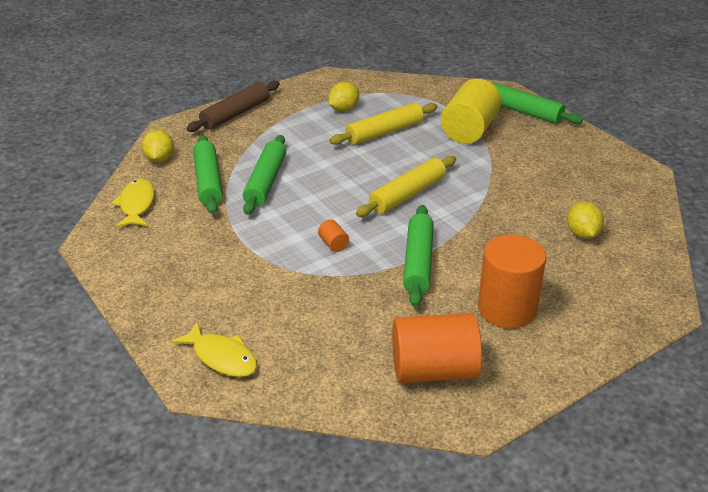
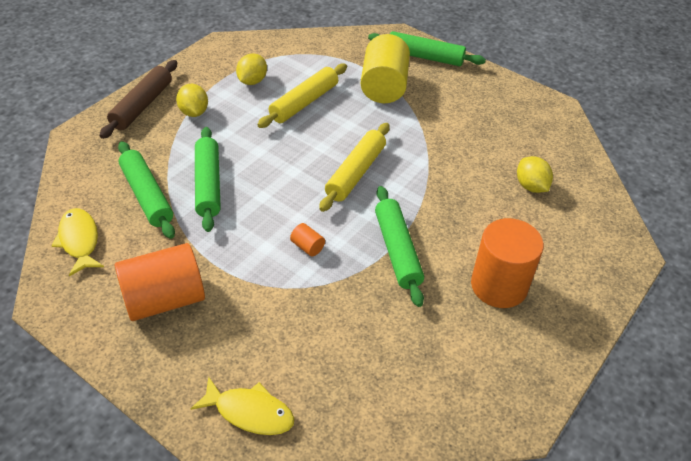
camera: 20 degrees left, 10 degrees up
yellow lemon [142,130,174,163] -> yellow lemon moved to [176,84,208,117]
orange cylinder [392,313,482,383] -> orange cylinder moved to [115,243,205,321]

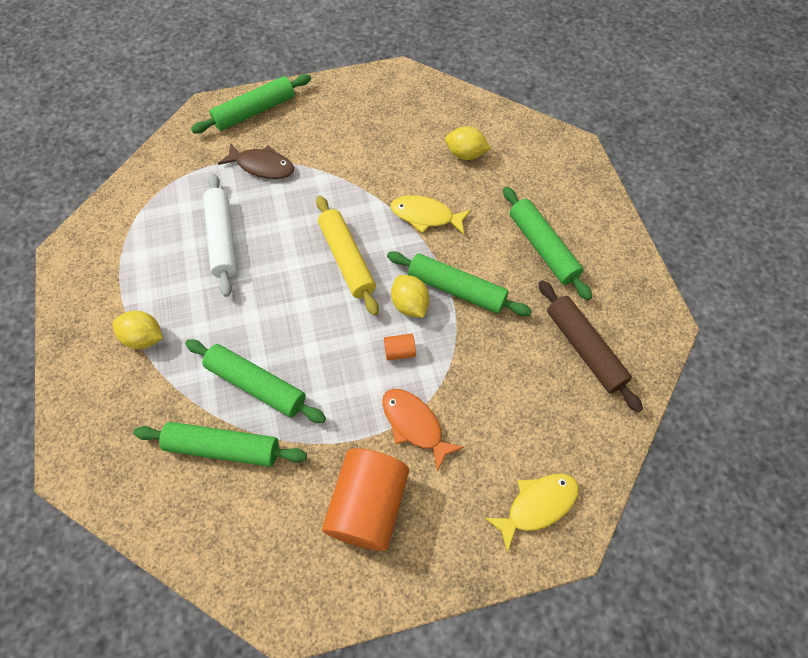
camera: 50 degrees left, 15 degrees up
yellow fish [52,208,104,276] -> yellow fish moved to [391,195,471,235]
brown rolling pin [99,60,177,139] -> brown rolling pin moved to [538,280,643,413]
yellow lemon [236,53,267,85] -> yellow lemon moved to [391,275,430,318]
yellow rolling pin [257,64,347,128] -> white rolling pin [203,173,237,297]
yellow cylinder [361,34,410,103] -> brown fish [218,143,294,179]
orange cylinder [471,218,544,308] -> green rolling pin [503,187,592,300]
none -> orange fish [382,389,464,472]

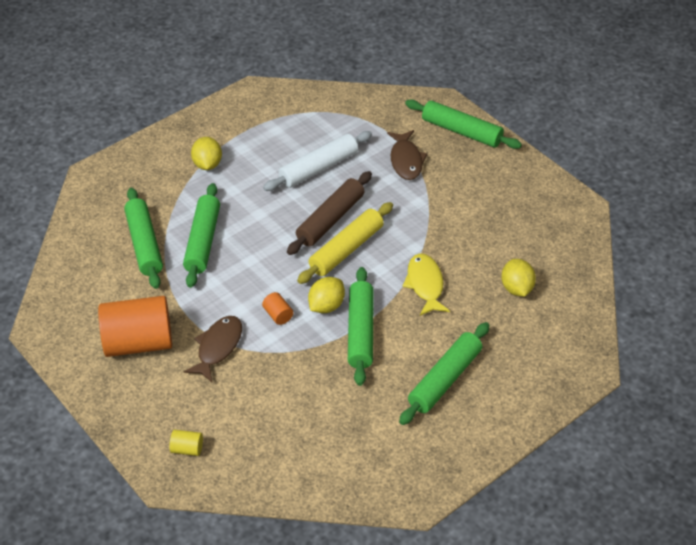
camera: 65 degrees right, 15 degrees down
orange fish [382,389,464,472] -> brown fish [184,316,242,382]
yellow fish [485,473,579,553] -> yellow cylinder [169,430,203,456]
brown rolling pin [538,280,643,413] -> brown rolling pin moved to [287,171,372,255]

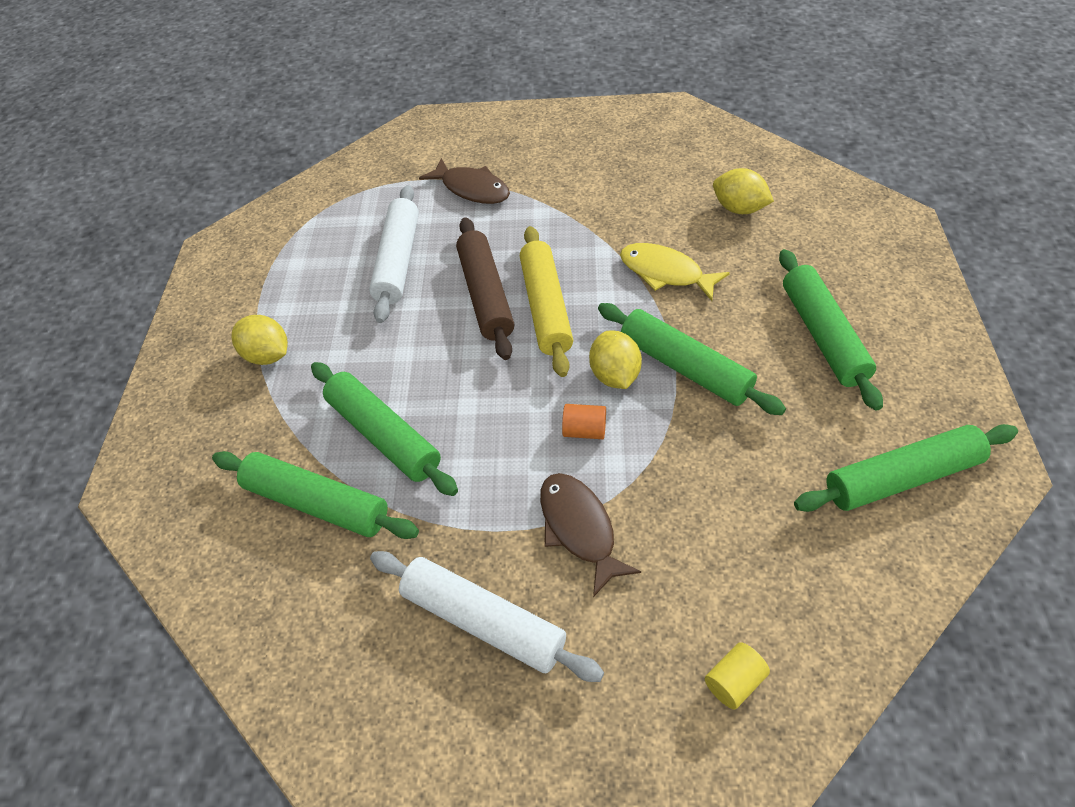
camera: 45 degrees left, 5 degrees up
orange cylinder [98,296,172,357] -> white rolling pin [370,551,604,682]
green rolling pin [405,100,522,149] -> green rolling pin moved to [794,424,1018,512]

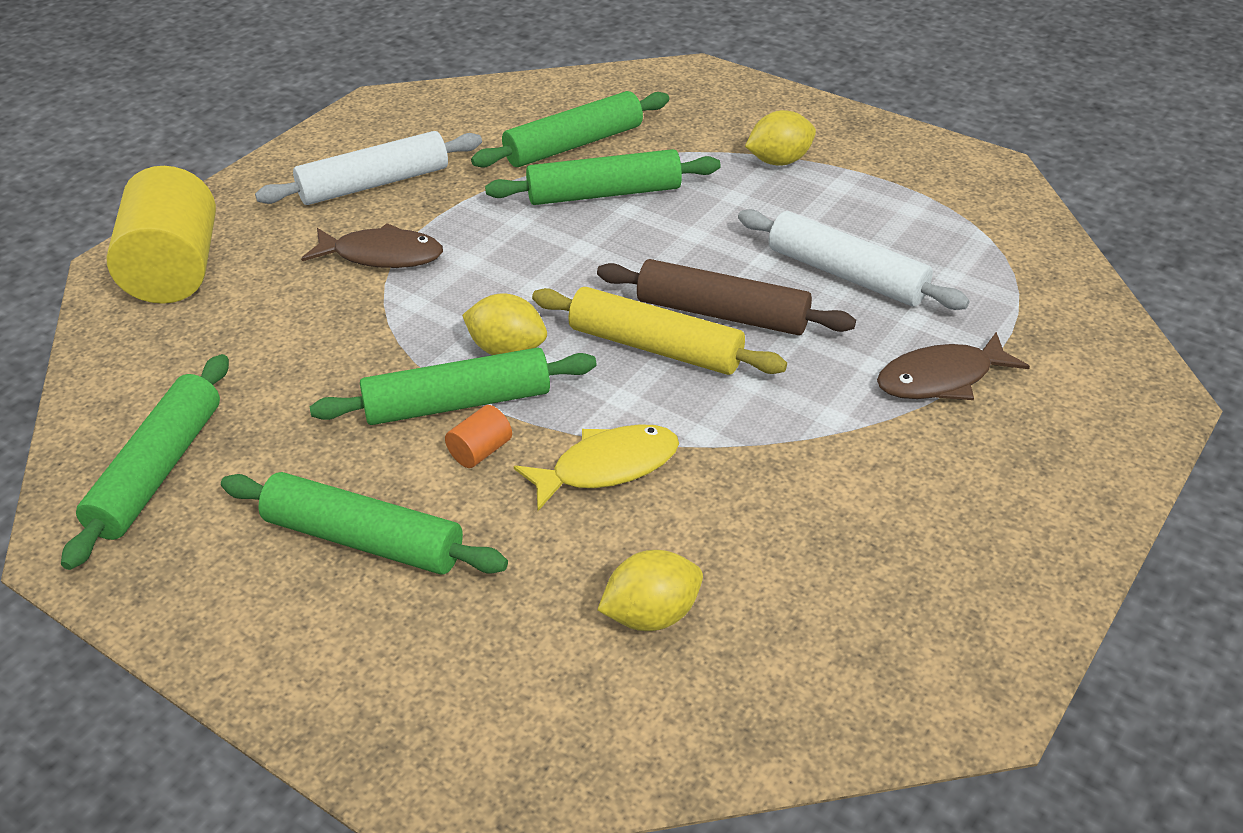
camera: 120 degrees right, 10 degrees down
orange cylinder [562,404,606,439] -> orange cylinder moved to [445,405,512,468]
yellow cylinder [705,642,770,710] -> yellow cylinder [106,166,216,304], size x2.46

